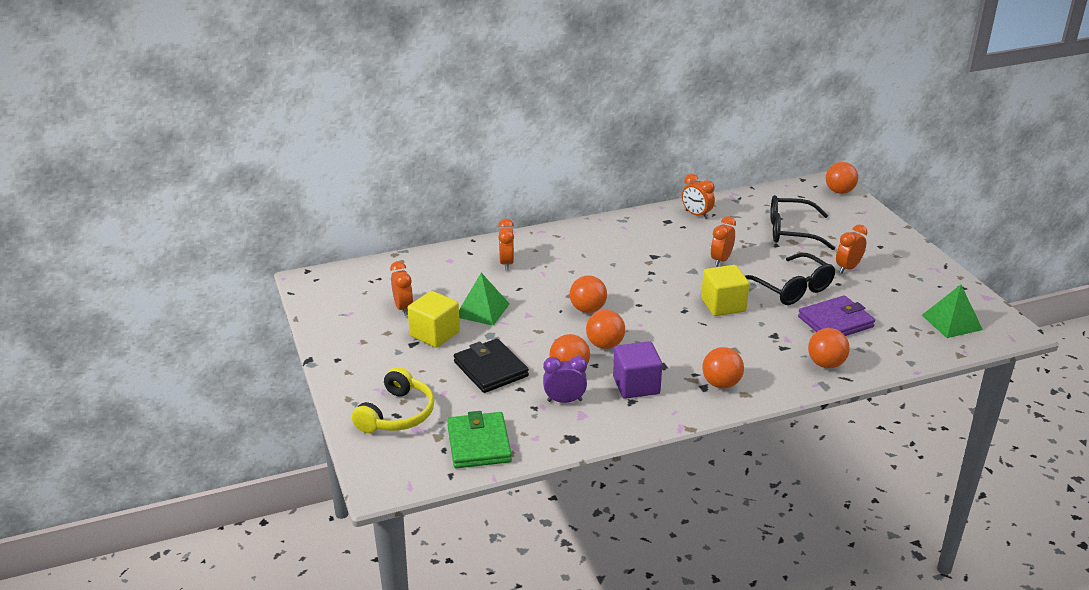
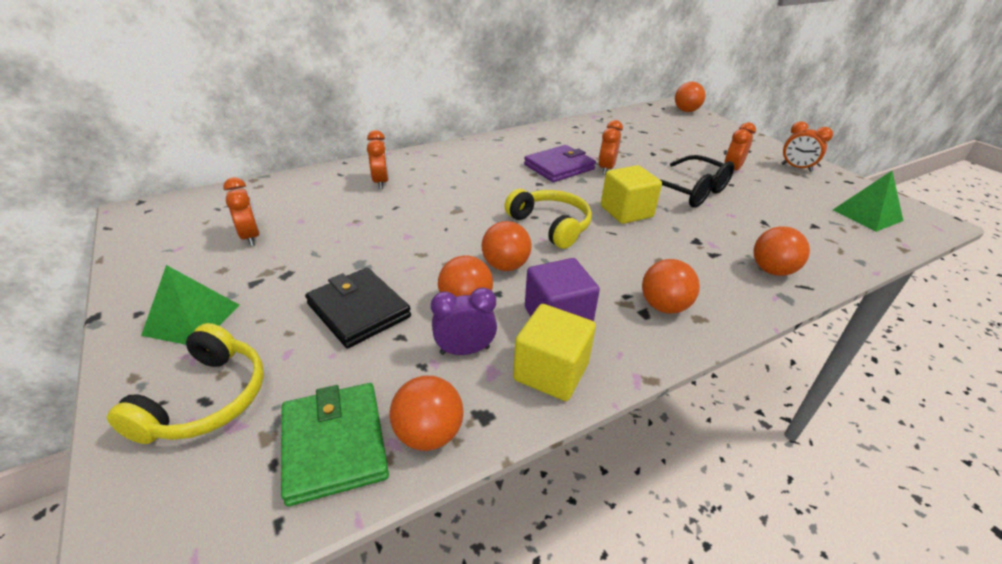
camera: 10 degrees left, 5 degrees up
yellow cube [408,291,460,348] -> yellow cube moved to [513,304,596,401]
green pyramid [459,273,510,326] -> green pyramid moved to [141,265,239,345]
orange ball [570,275,607,313] -> orange ball moved to [390,376,463,451]
orange clock [682,174,715,219] -> orange clock moved to [781,121,833,172]
black glasses [770,195,835,250] -> none
purple wallet [798,295,875,336] -> purple wallet moved to [524,145,596,182]
none -> yellow headphones [505,189,592,249]

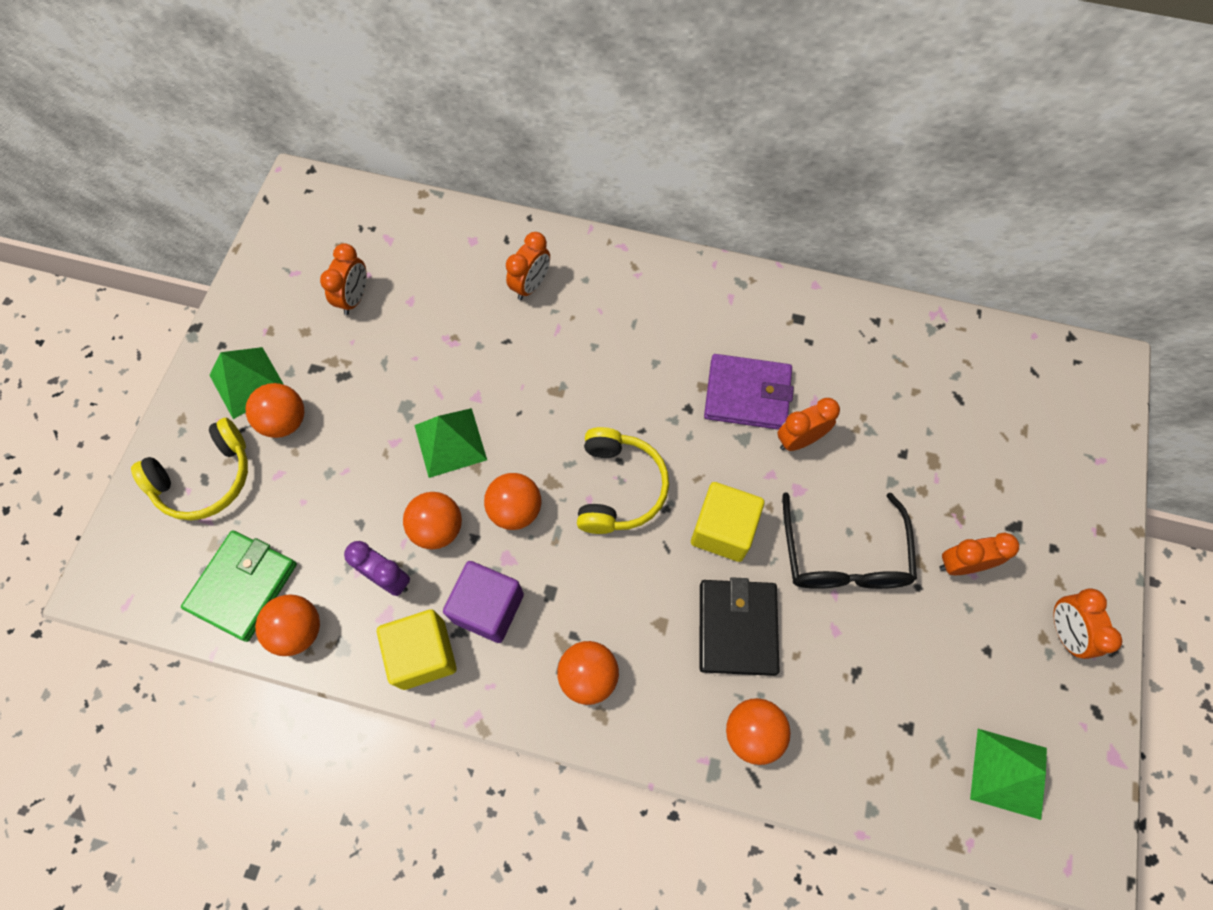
camera: 45 degrees right, 30 degrees up
black wallet [305,268,411,348] -> black wallet moved to [699,577,780,676]
orange ball [675,82,706,112] -> orange ball moved to [246,383,304,438]
none -> green pyramid [414,408,487,478]

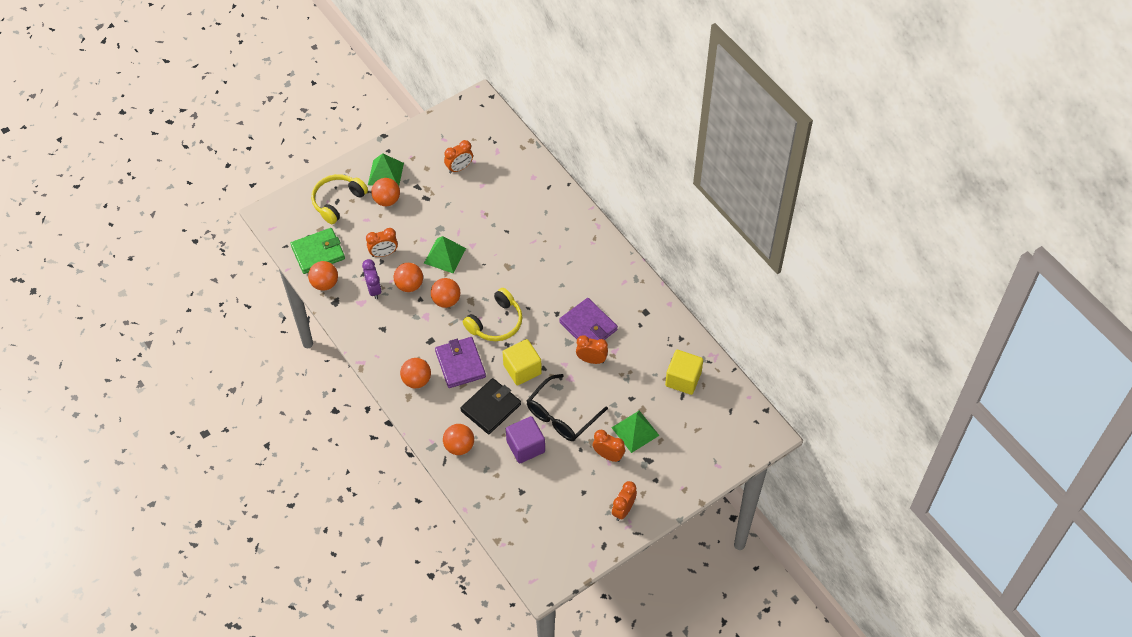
camera: 40 degrees right, 10 degrees down
yellow headphones [131,418,248,521] -> yellow headphones turned 120 degrees clockwise [311,174,368,224]
yellow cube [377,609,457,690] -> yellow cube moved to [665,350,703,395]
purple cube [443,561,524,643] -> purple cube moved to [506,416,545,463]
orange clock [506,232,550,300] -> orange clock moved to [366,228,398,257]
green pyramid [970,729,1047,820] -> green pyramid moved to [611,411,660,453]
none -> purple wallet [435,337,486,388]

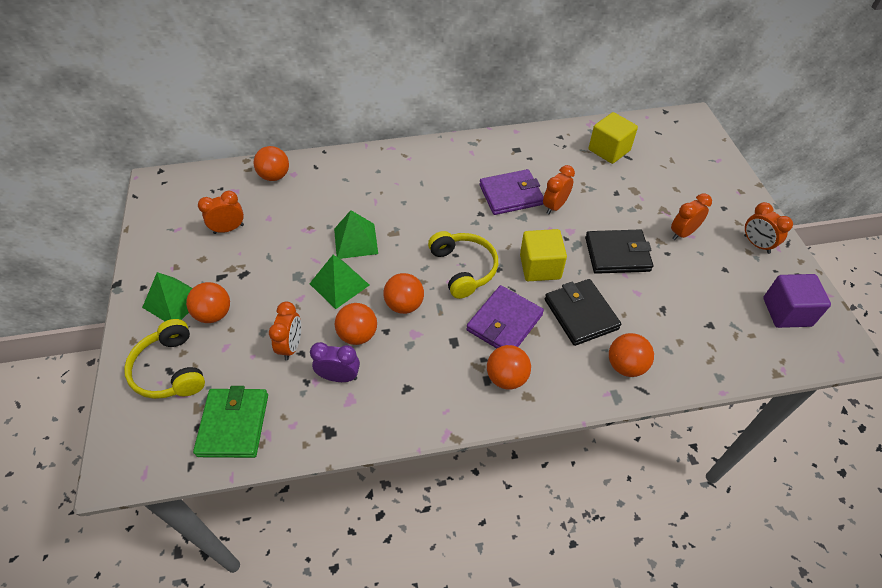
camera: 65 degrees left, 5 degrees down
orange ball [308,261,338,291] -> orange ball moved to [254,146,289,181]
purple wallet [435,337,486,388] -> purple wallet turned 60 degrees counterclockwise [466,285,544,348]
orange clock [444,140,473,173] -> orange clock turned 105 degrees counterclockwise [198,191,244,234]
purple cube [506,416,545,463] -> purple cube moved to [763,274,831,328]
black glasses [527,374,608,441] -> black wallet [585,229,653,274]
green pyramid [611,411,660,453] -> green pyramid moved to [334,210,378,259]

